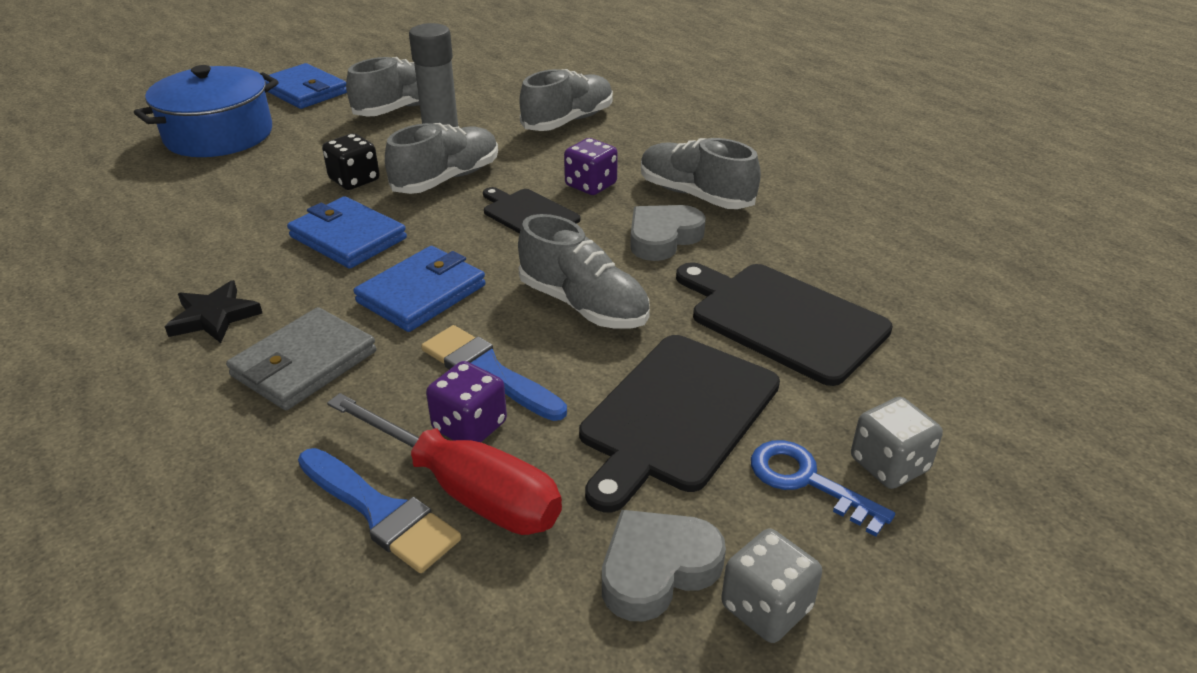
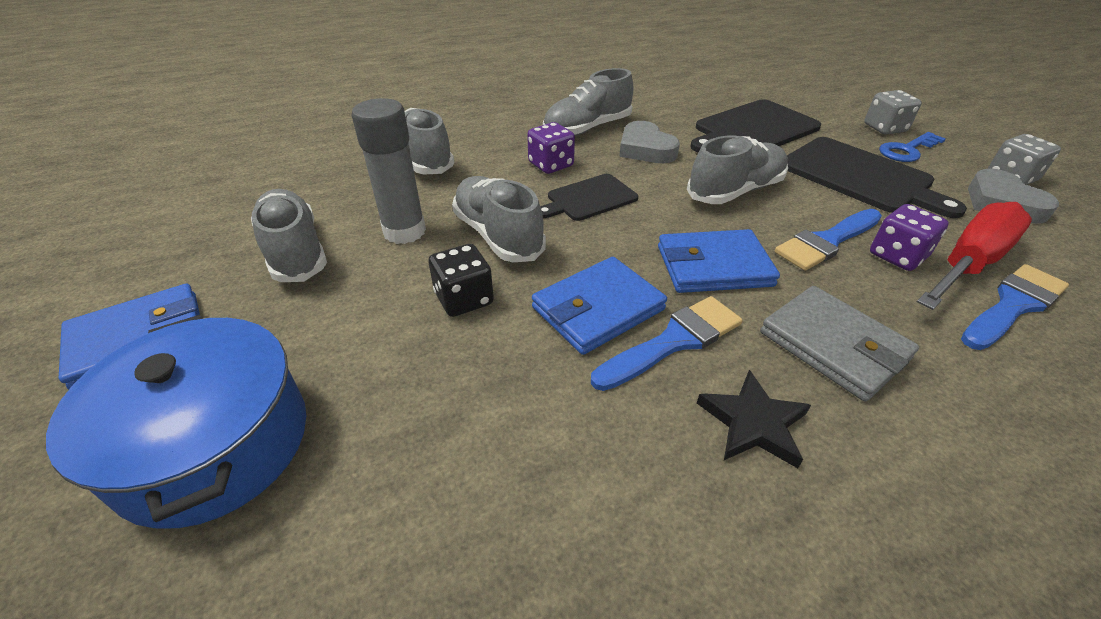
camera: 75 degrees left, 5 degrees up
blue wallet [354,246,486,332] -> blue wallet turned 60 degrees counterclockwise [658,229,780,293]
none -> blue brush [591,296,743,391]

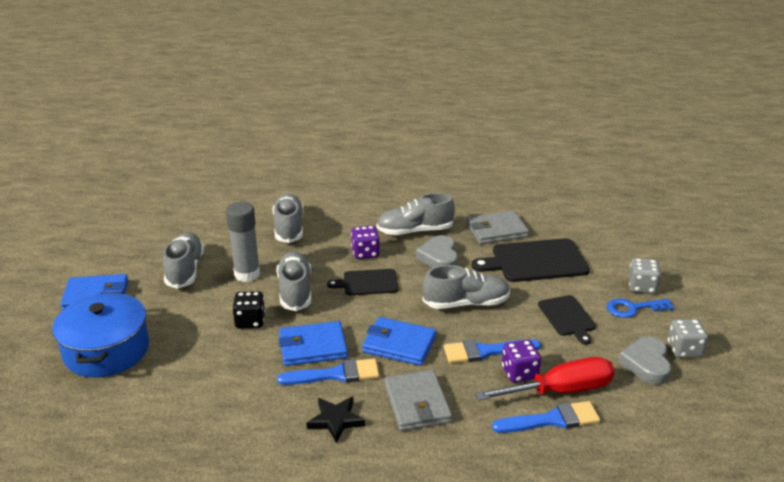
camera: 25 degrees right, 10 degrees down
black cutting board [787,137,967,218] -> black cutting board [538,295,596,345], size x0.60
none -> grey wallet [466,211,529,244]

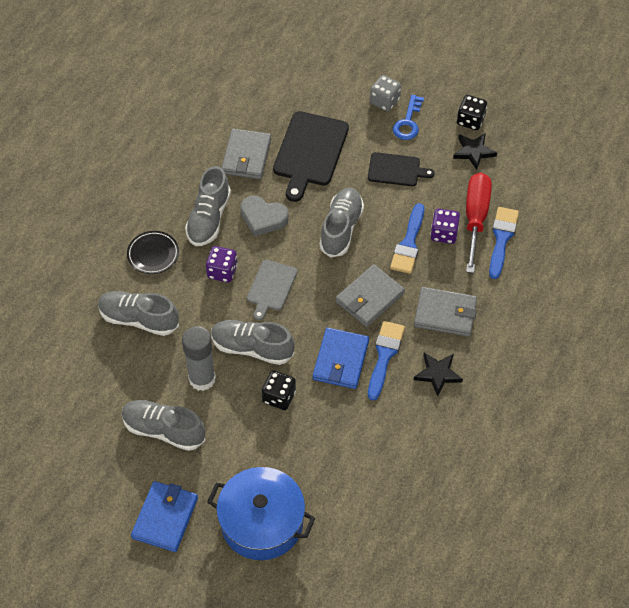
camera: 65 degrees left, 25 degrees up
black cutting board [327,269,399,295] -> grey cutting board [247,260,297,321]
blue wallet [362,317,436,366] -> grey wallet [336,264,405,327]
grey heart [618,336,671,385] -> black star [453,133,497,170]
grey dice [667,319,708,358] -> black dice [457,95,487,130]
none -> black plate [127,231,179,274]

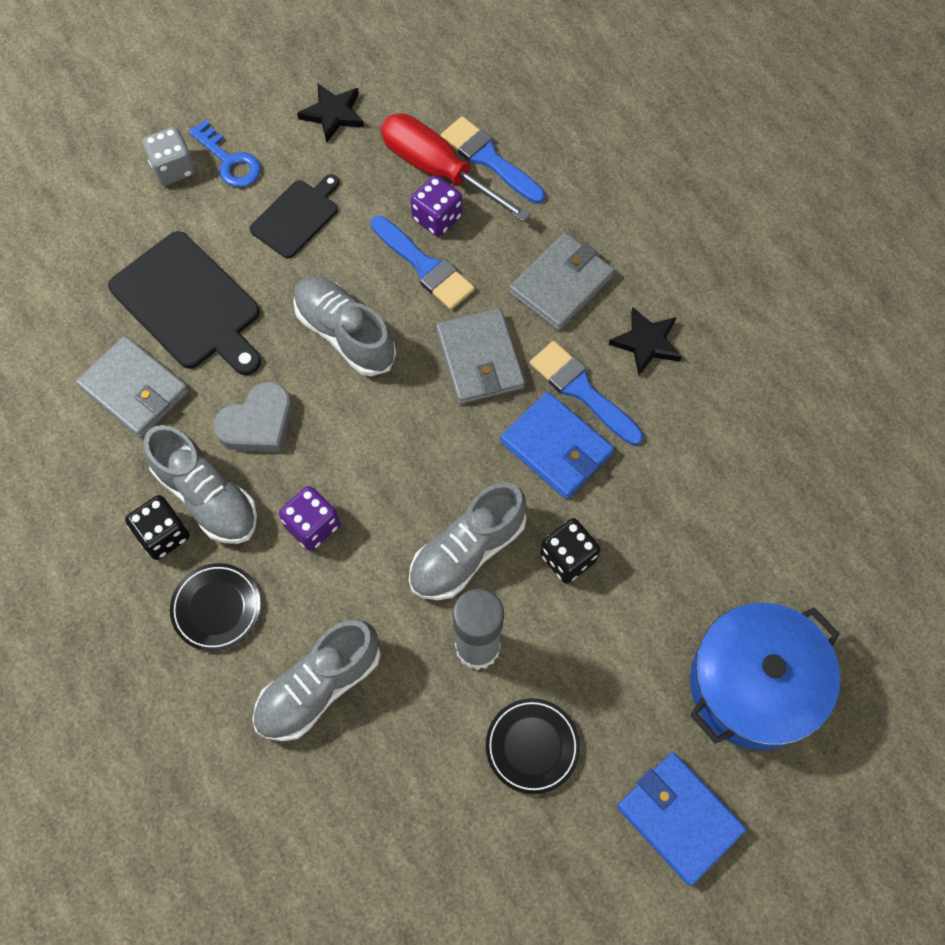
camera: 60 degrees left, 10 degrees up
grey shoe [122,400,205,451] -> black plate [486,698,580,794]
grey cutting board [247,260,297,321] -> none
black dice [457,95,487,130] -> black dice moved to [125,495,190,560]

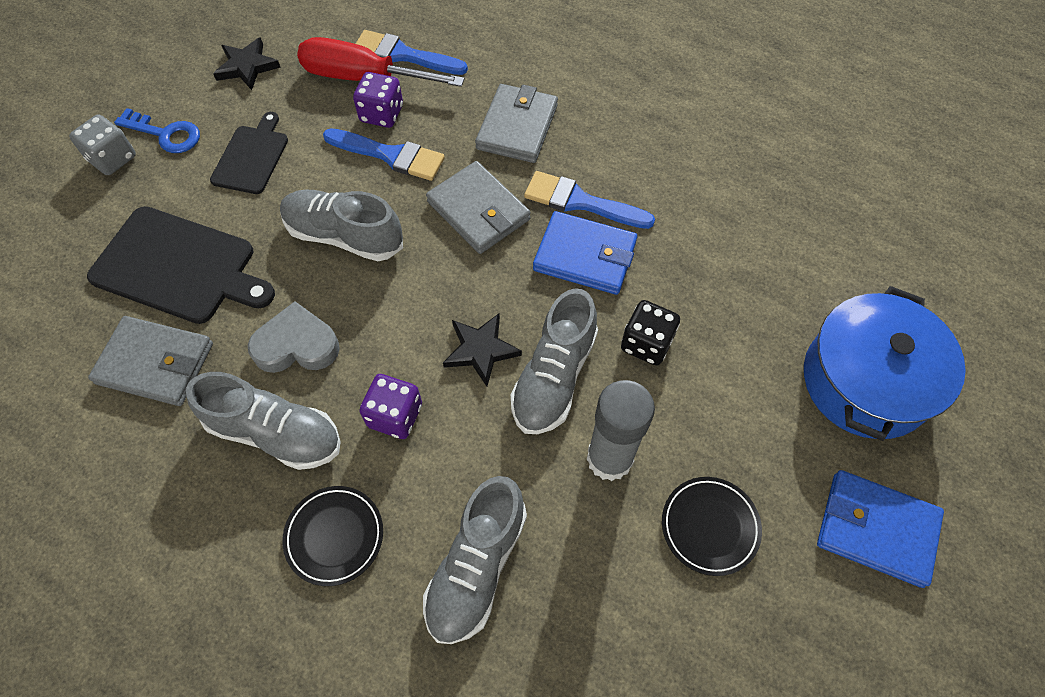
camera: 25 degrees left, 5 degrees down
black dice [125,495,190,560] -> none
grey heart [214,382,292,452] -> grey heart turned 120 degrees counterclockwise [248,301,340,373]
black star [609,307,682,376] -> black star moved to [443,313,522,386]

